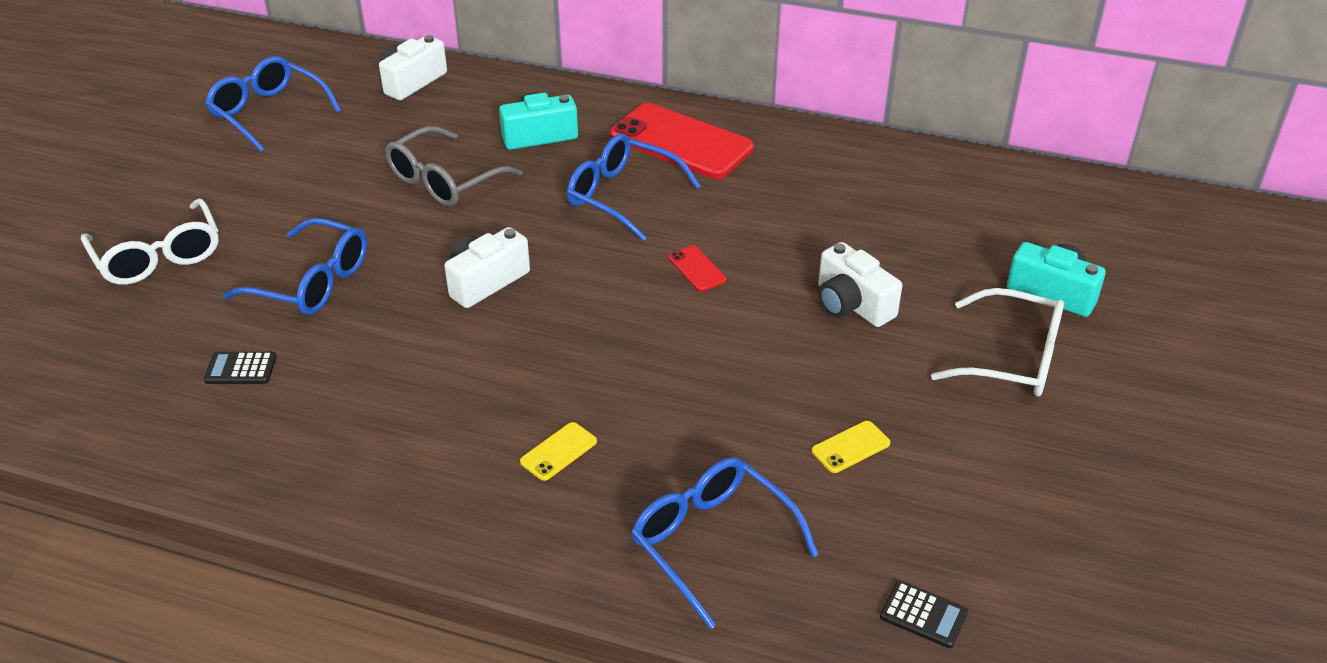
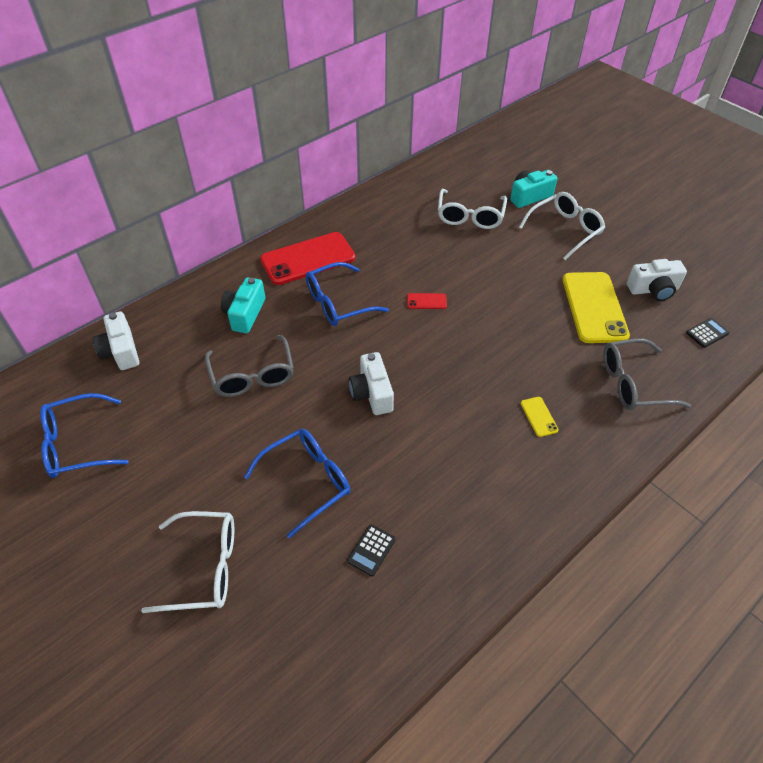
camera: 60 degrees left, 10 degrees up
blue glasses [631,457,818,629] -> grey glasses [603,339,691,410]
yellow phone [812,421,890,473] -> yellow phone [563,272,630,343], size x2.38
white camera [818,242,902,327] -> white camera moved to [627,259,687,301]
none -> white glasses [438,189,507,229]

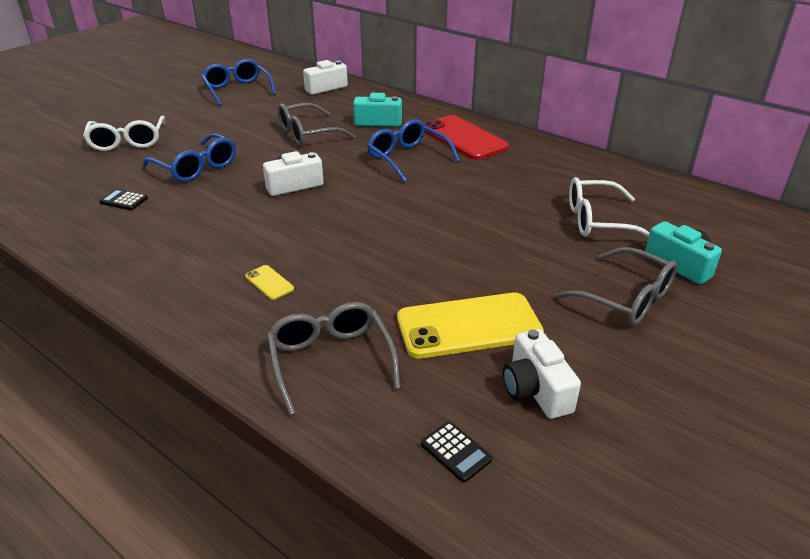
camera: 80 degrees right, 15 degrees down
red phone [407,293,447,309] -> none
white glasses [519,192,605,260] -> grey glasses [555,247,677,326]
yellow phone [521,397,559,437] -> yellow phone turned 75 degrees clockwise [245,265,294,300]

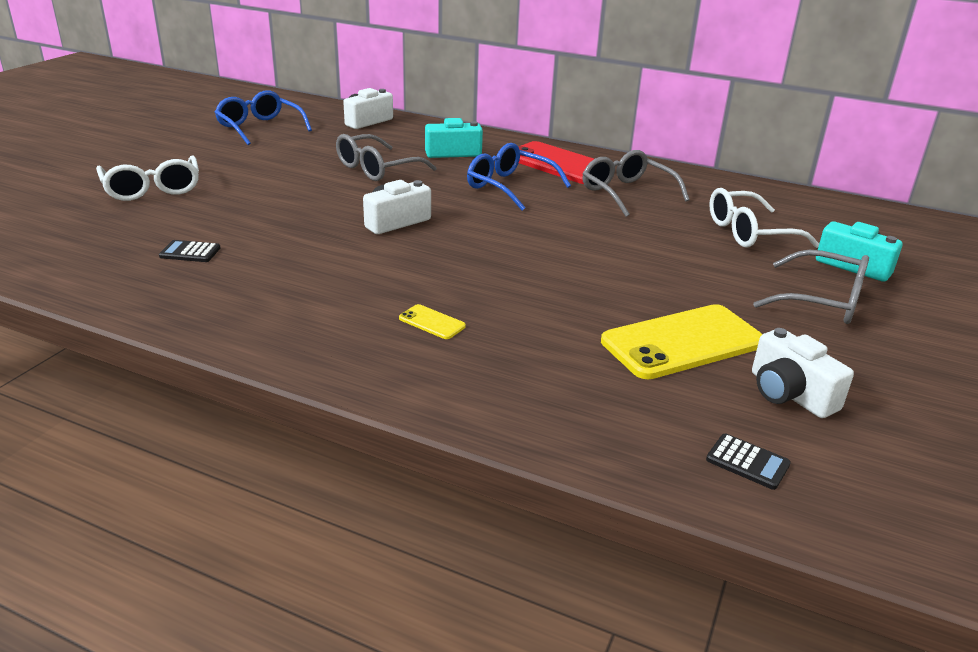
camera: 15 degrees left, 5 degrees down
blue glasses [143,133,236,182] -> none
grey glasses [267,302,400,415] -> grey glasses moved to [582,150,690,217]

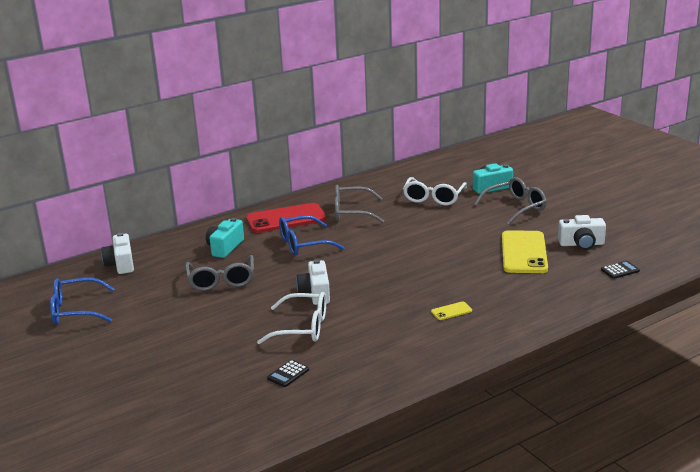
camera: 55 degrees left, 5 degrees down
white glasses [96,155,199,201] -> white glasses moved to [257,292,326,344]

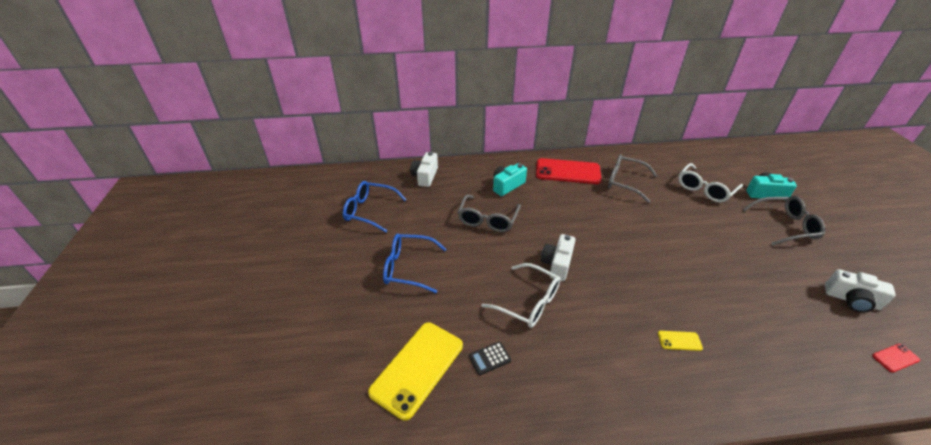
camera: 25 degrees right, 15 degrees up
blue glasses [279,215,344,255] -> blue glasses moved to [383,234,446,293]
yellow phone [502,230,548,273] -> yellow phone moved to [368,322,463,420]
black calculator [601,261,640,279] -> red phone [872,344,920,372]

